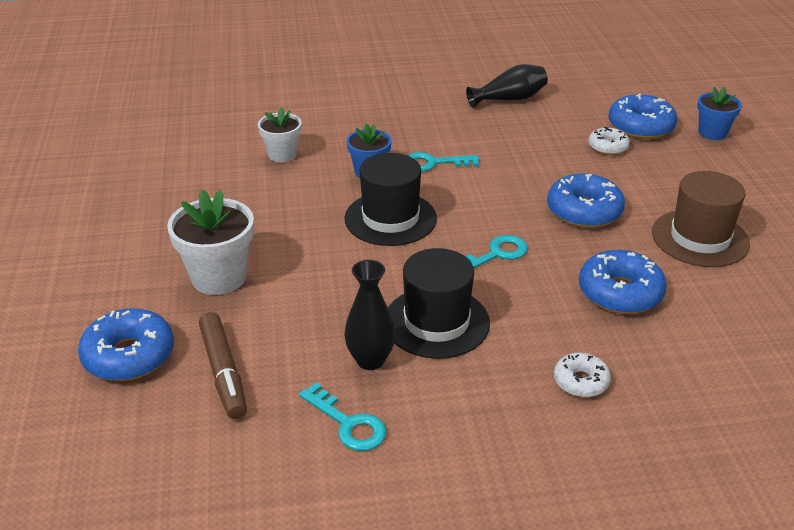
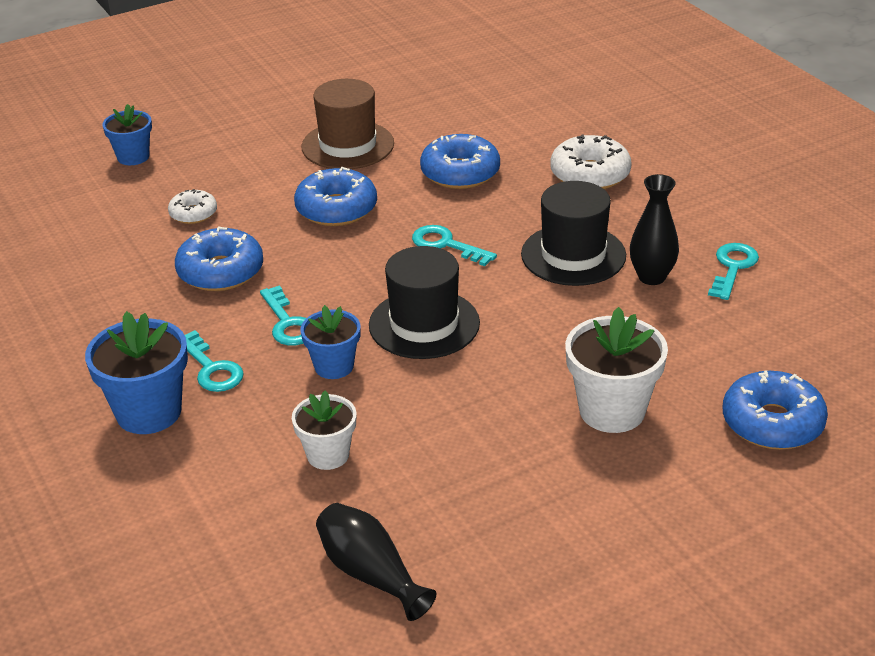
camera: 110 degrees left, 0 degrees up
brown marker [199,312,247,419] -> none
black vase [466,64,548,108] -> black vase moved to [316,503,436,621]
white donut [554,353,611,397] -> white donut [550,134,632,189], size x1.70
blue donut [609,94,677,139] -> blue donut moved to [175,226,263,291]
none -> blue flower pot [85,311,188,434]
none -> turquoise key [185,330,244,392]

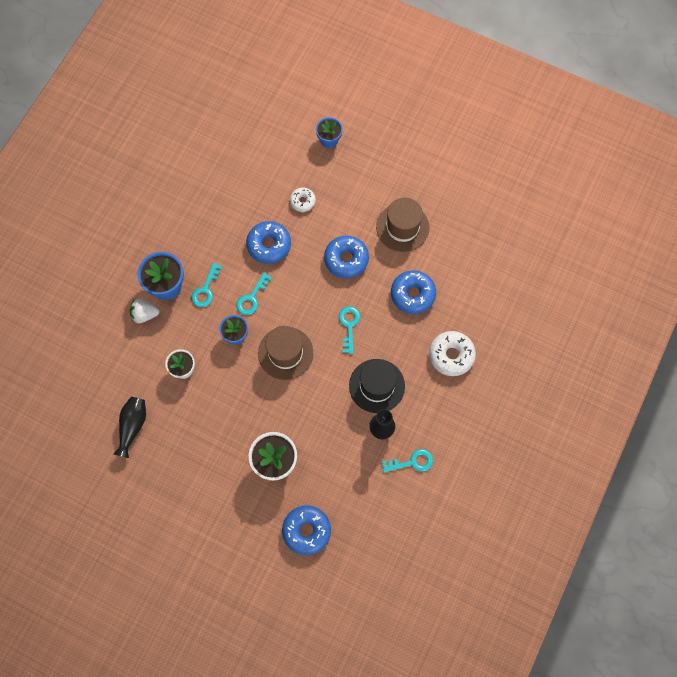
camera: 55 degrees right, 35 degrees up
black hat [369,246,480,359] -> brown hat [258,326,313,380]
none -> white strawberry [130,299,160,323]

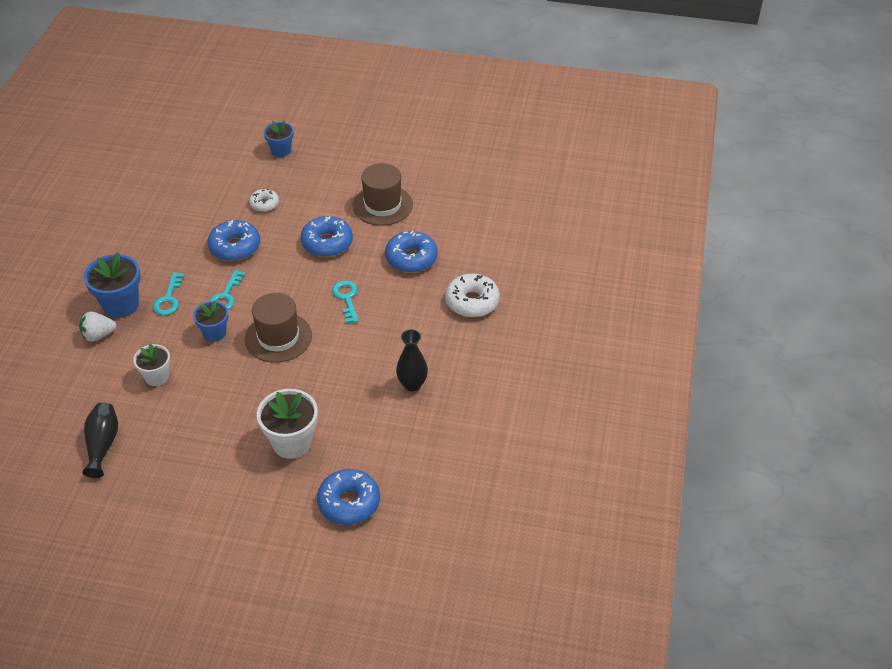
camera: 15 degrees left, 25 degrees down
black hat [349,359,405,413] -> none
turquoise key [382,449,433,473] -> none

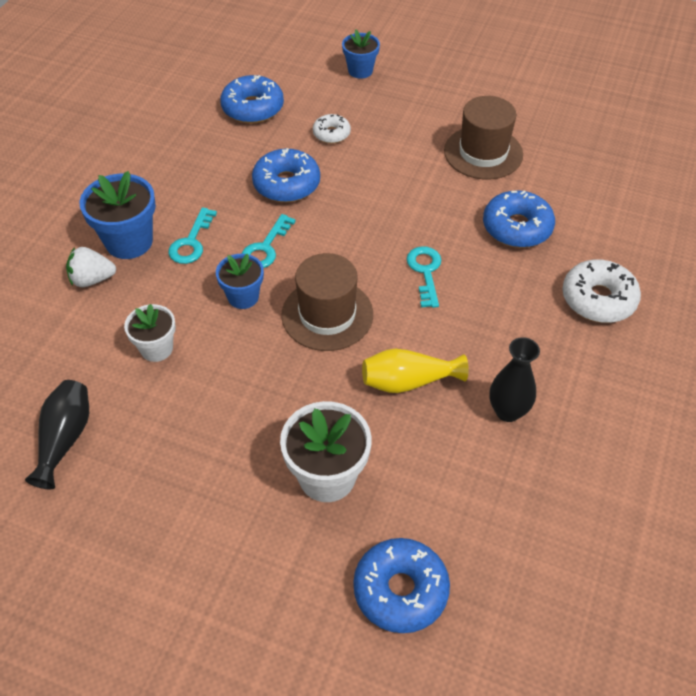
camera: 10 degrees right, 5 degrees up
blue donut [301,216,353,257] -> blue donut moved to [220,75,284,124]
none -> yellow vase [362,349,469,393]

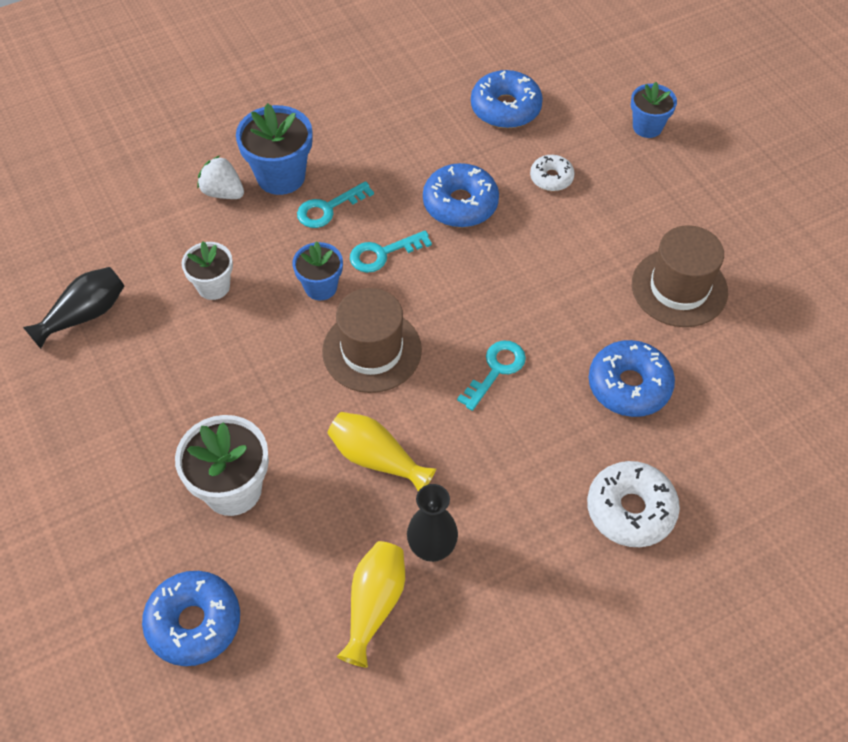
camera: 40 degrees right, 5 degrees up
none -> yellow vase [336,541,405,667]

